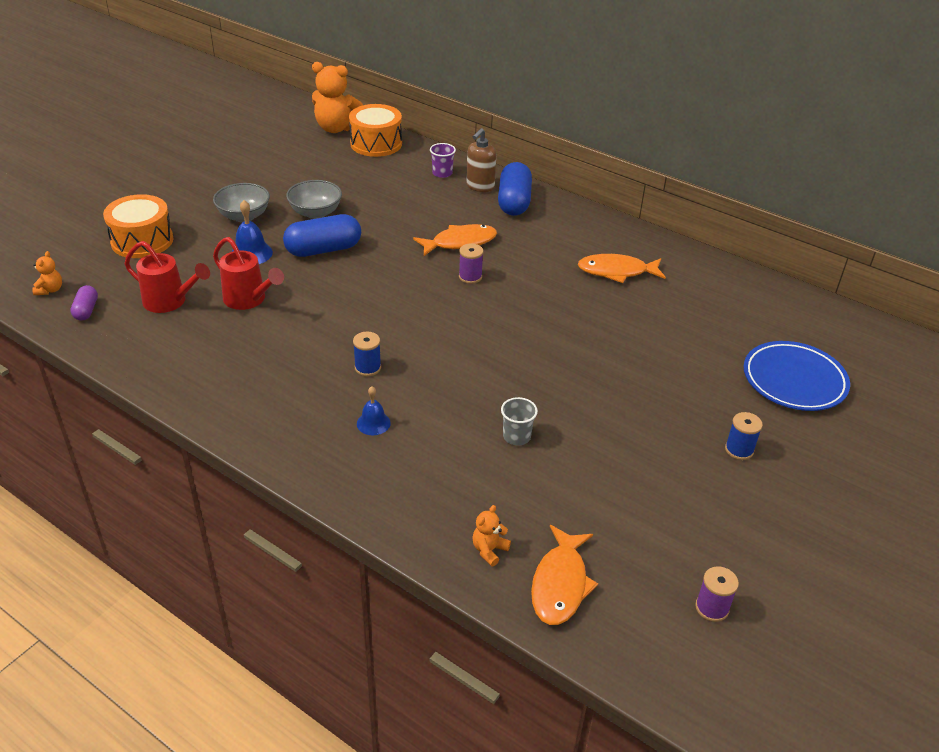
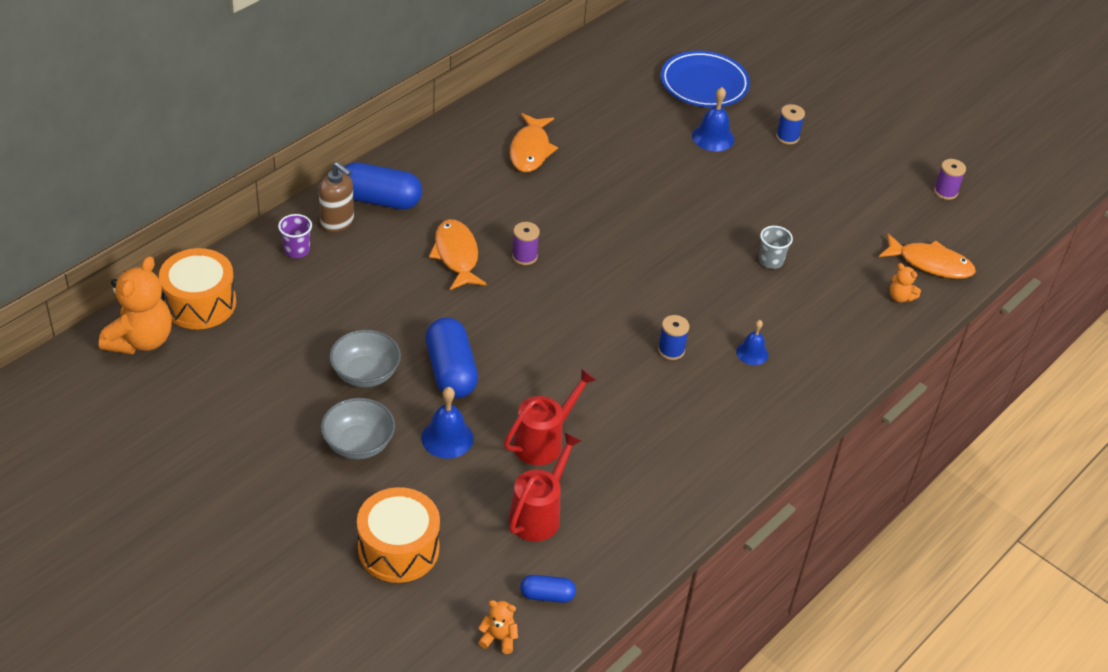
camera: 85 degrees left, 5 degrees up
purple capsule [70,285,98,321] -> blue capsule [520,575,576,603]
none -> blue bell [692,87,735,151]

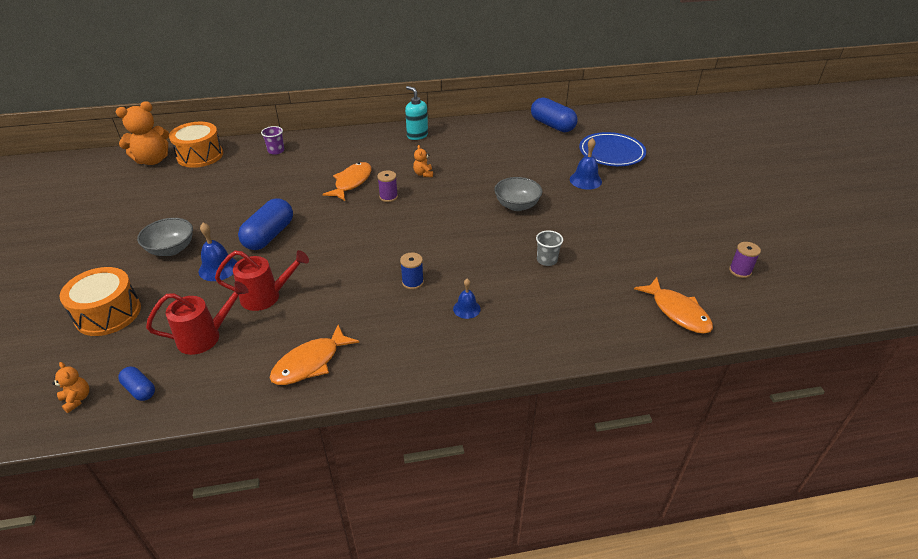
camera: 40 degrees right, 5 degrees down
brown soap dispenser [319,162,354,232] -> none
grey bowl [329,330,401,388] -> grey bowl moved to [494,177,542,211]
blue capsule [342,162,422,209] -> blue capsule moved to [531,97,578,132]
orange fish [510,113,558,172] -> orange fish moved to [270,324,359,385]
blue spool [776,104,805,144] -> none
orange teddy bear [890,263,921,302] -> orange teddy bear moved to [413,145,433,177]
none -> turquoise soap dispenser [405,86,428,140]

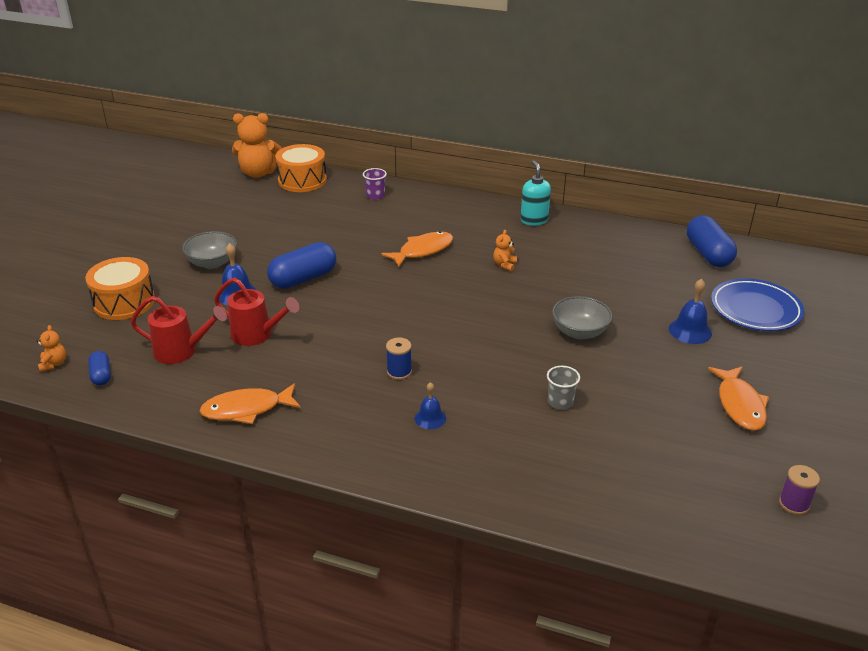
camera: 30 degrees right, 5 degrees down
purple spool [377,170,398,202] -> none
orange fish [634,277,713,334] -> orange fish moved to [708,366,769,431]

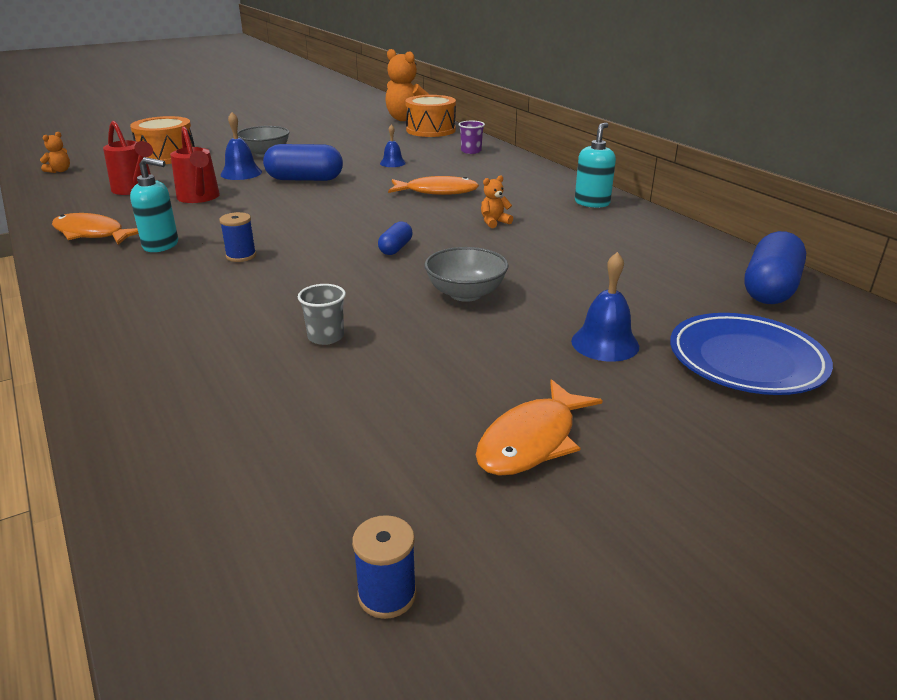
camera: 40 degrees right, 5 degrees down
blue capsule [88,351,111,386] -> blue capsule moved to [378,221,413,255]
blue bell [415,382,446,429] -> blue bell moved to [380,124,406,167]
purple spool [779,465,820,515] -> blue spool [352,515,417,619]
none -> turquoise soap dispenser [130,157,178,252]

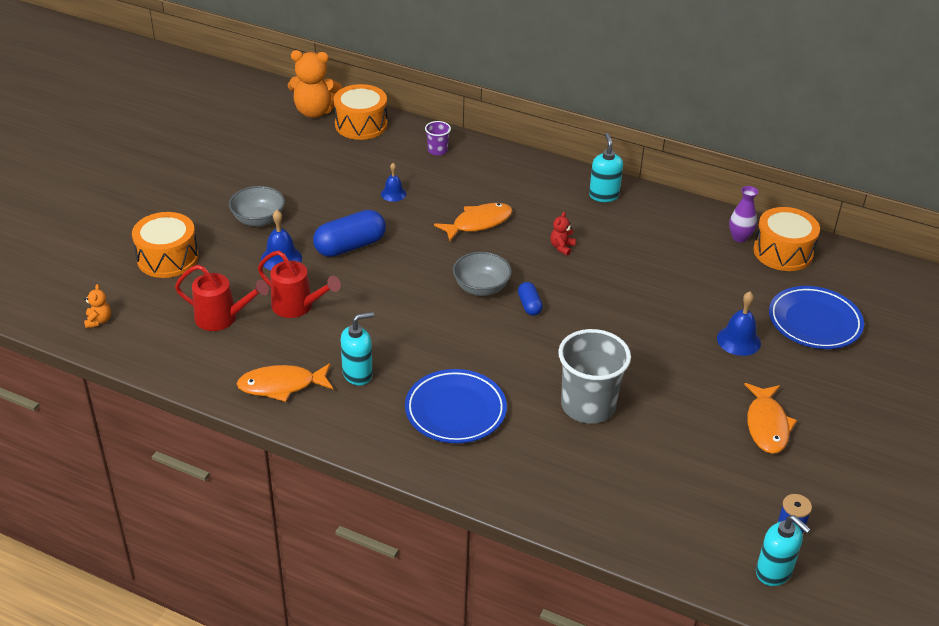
camera: 35 degrees left, 10 degrees up
blue spool [219,212,256,262] -> none
grey cup [298,284,346,345] -> grey cup [558,329,631,424], size x2.16
grey bowl [424,247,508,302] -> grey bowl moved to [453,252,512,296]
orange teddy bear [481,175,513,228] -> red teddy bear [550,212,576,256]
blue capsule [744,231,806,304] -> orange drum [753,207,820,271]
none -> blue plate [405,369,507,443]
none -> purple vase [729,186,758,242]
none -> turquoise soap dispenser [756,515,811,586]

